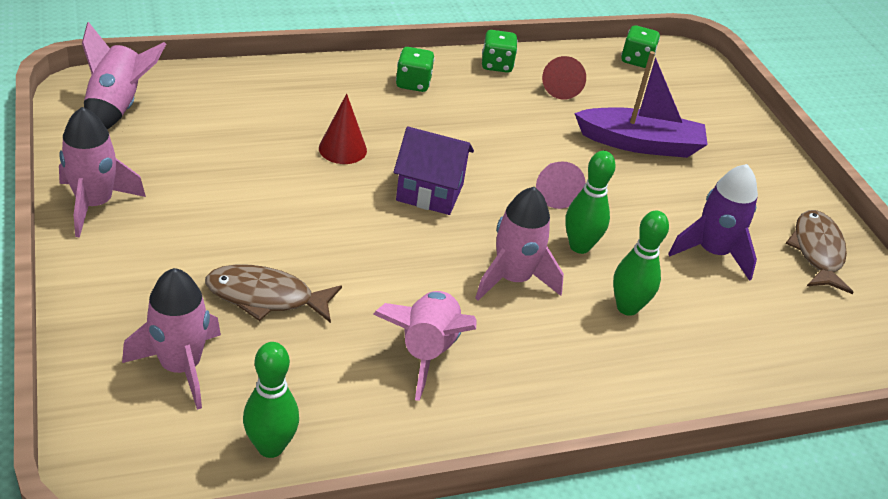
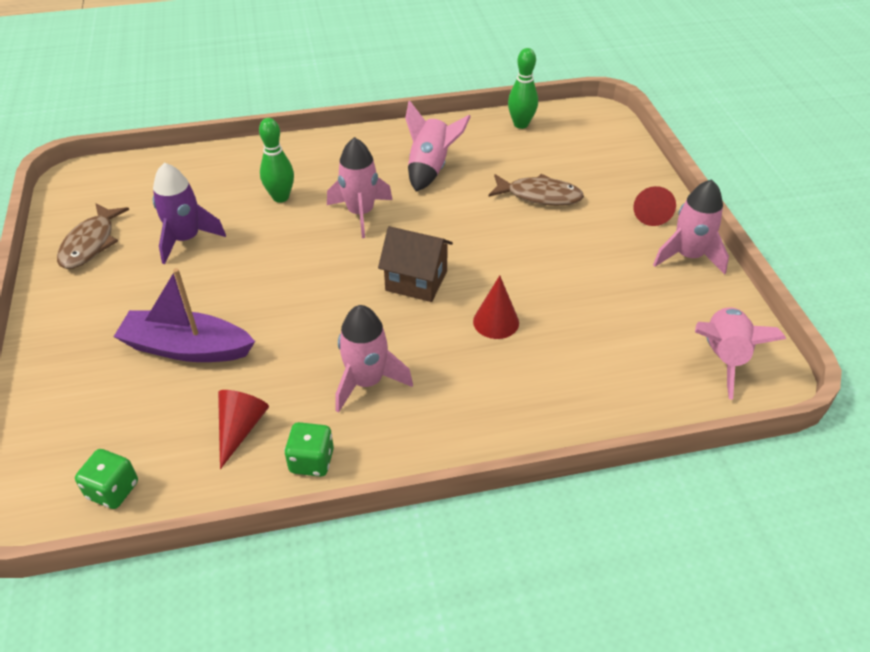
camera: 170 degrees left, 5 degrees up
pink rocket [122,268,221,410] -> pink rocket moved to [336,305,413,413]
purple house [393,126,474,215] -> brown house [378,226,453,302]
green dice [396,47,435,92] -> none
pink cone [536,161,585,209] -> none
green bowling pin [565,151,616,254] -> none
none -> red cone [633,186,676,226]

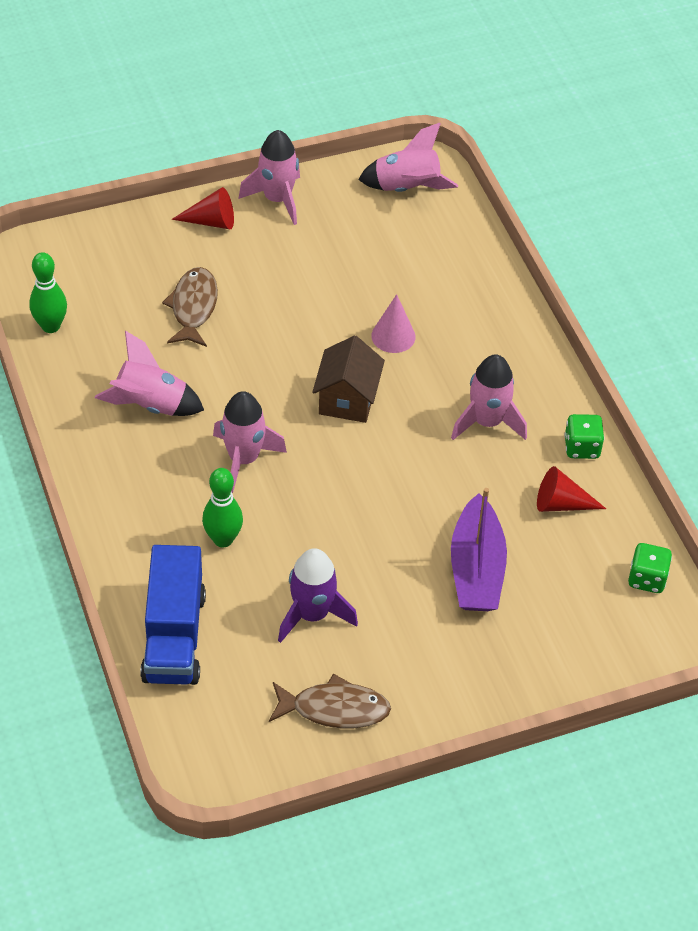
camera: 100 degrees left, 5 degrees up
red cone [473,275,519,339] -> pink cone [371,294,416,353]
none -> blue truck [140,545,206,685]

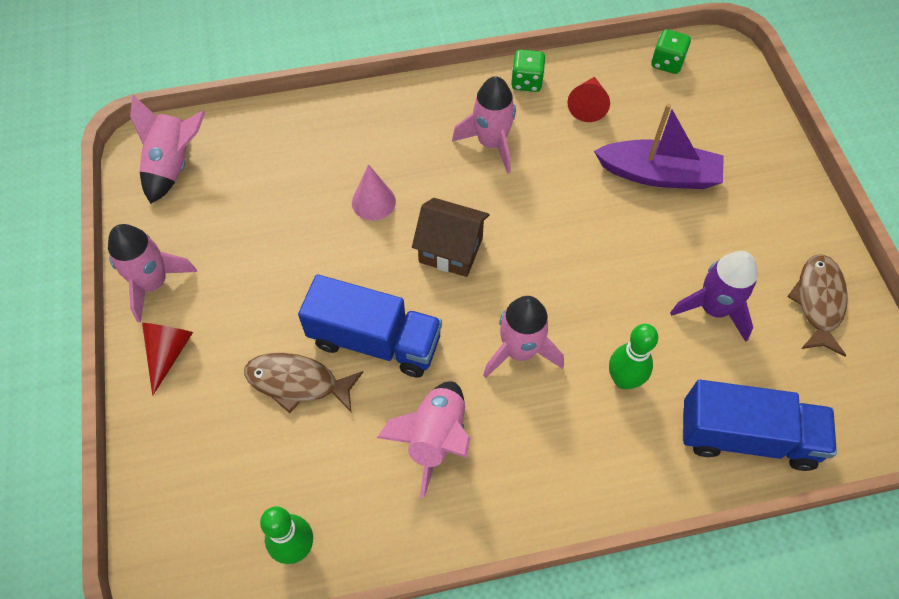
camera: 80 degrees left, 10 degrees up
none -> blue truck [298,274,442,377]

